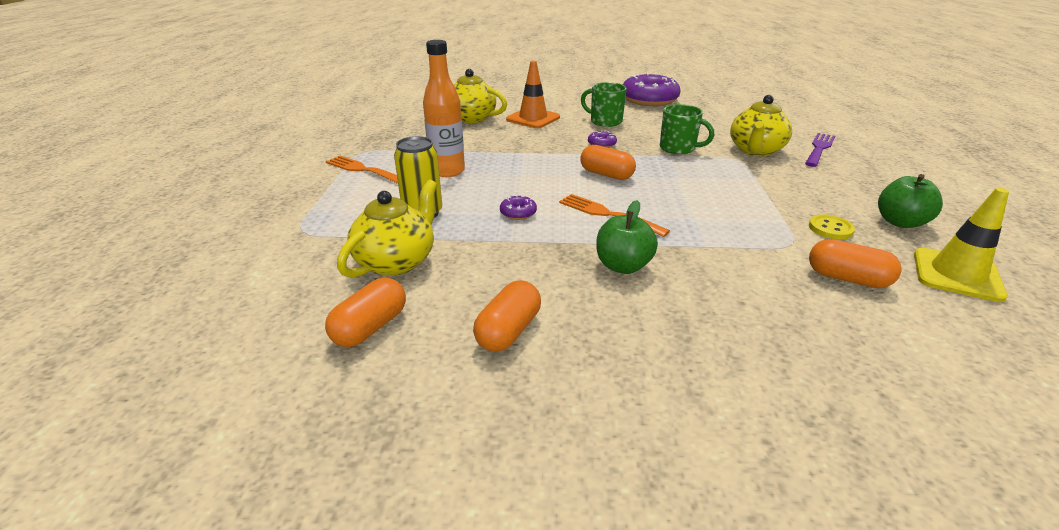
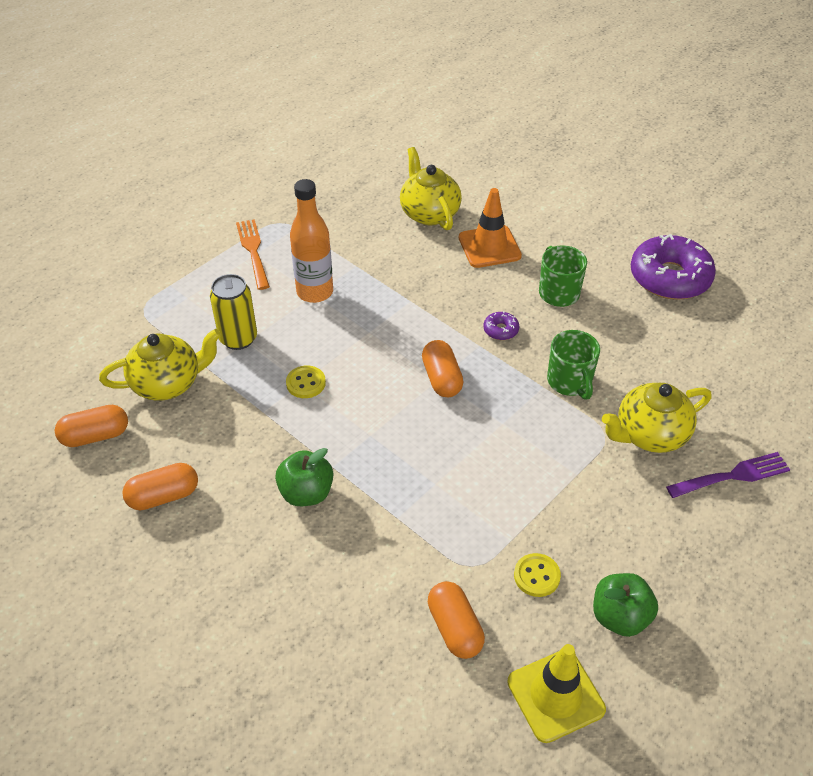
camera: 40 degrees right, 15 degrees up
purple donut [500,195,537,220] -> yellow button [286,366,326,398]
orange fork [559,194,670,237] -> none

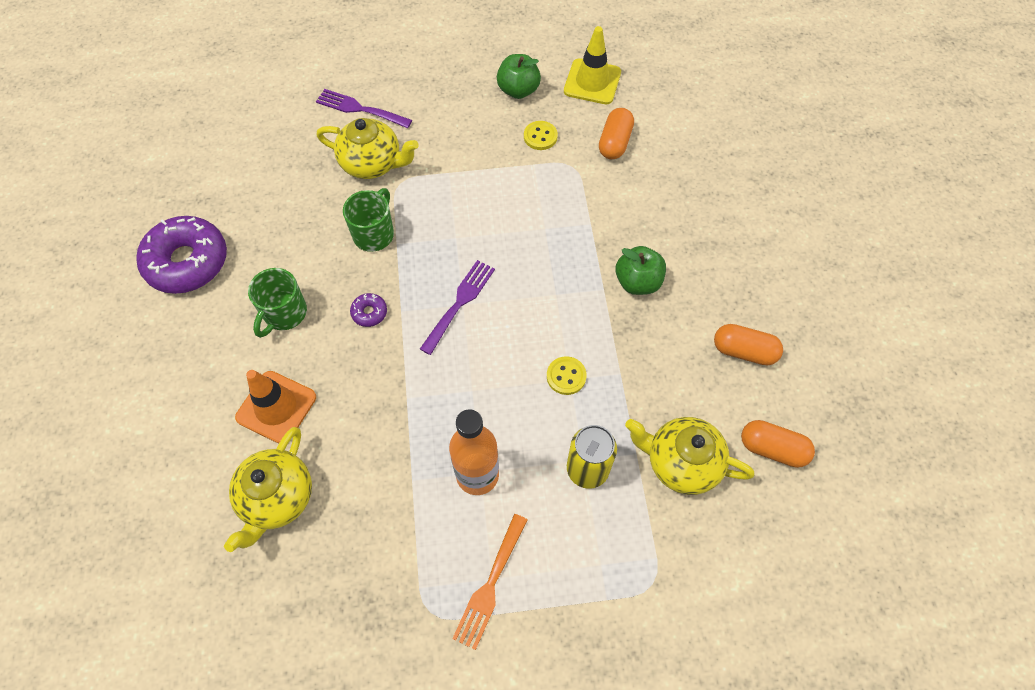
camera: 140 degrees left, 15 degrees up
orange capsule [422,340,463,397] -> purple fork [420,260,495,355]

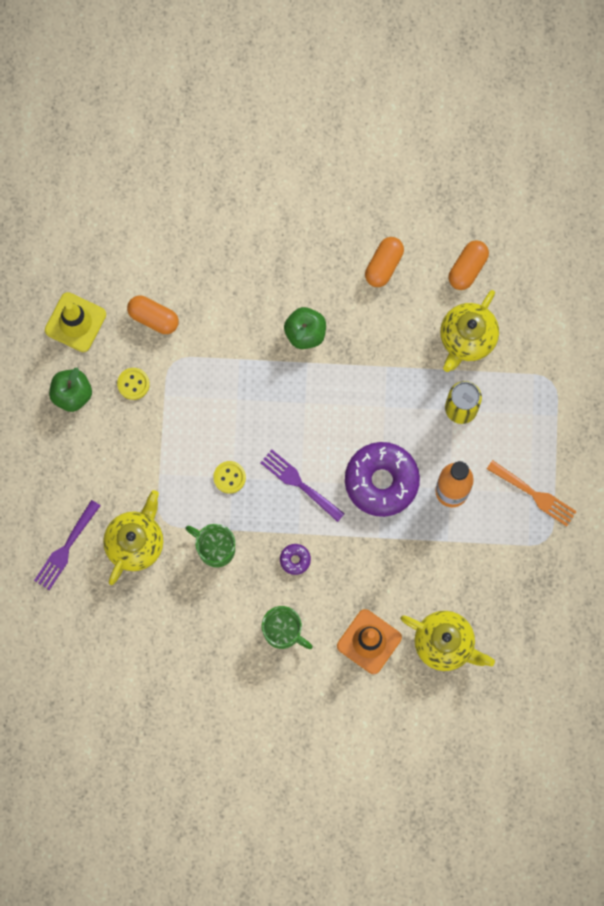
camera: 80 degrees left, 15 degrees up
purple donut [136,216,227,294] -> purple donut moved to [345,442,420,517]
yellow button [547,356,587,395] -> yellow button moved to [213,461,246,494]

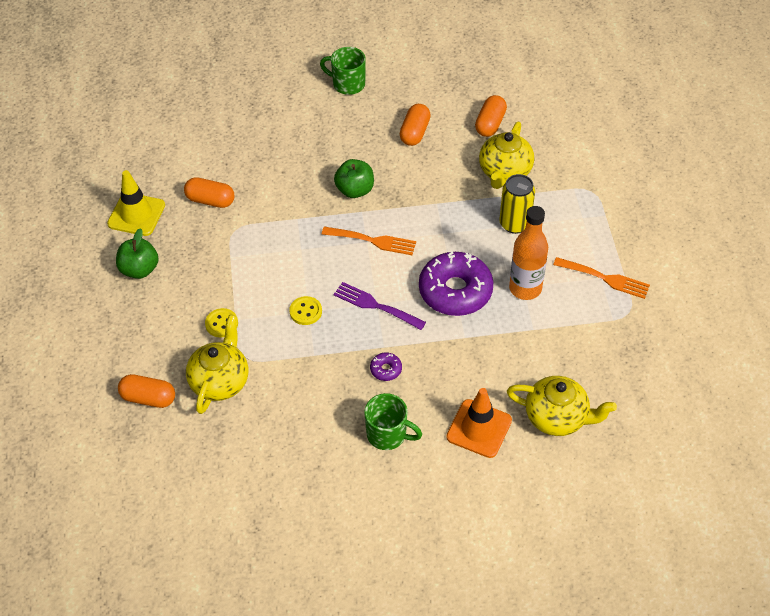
camera: 10 degrees left, 25 degrees down
purple fork [34,500,100,590] -> orange capsule [118,374,175,408]
yellow button [117,368,150,400] -> yellow button moved to [205,308,238,337]
green mug [186,524,235,567] -> green mug moved to [320,47,366,95]
none -> orange fork [321,227,416,255]

